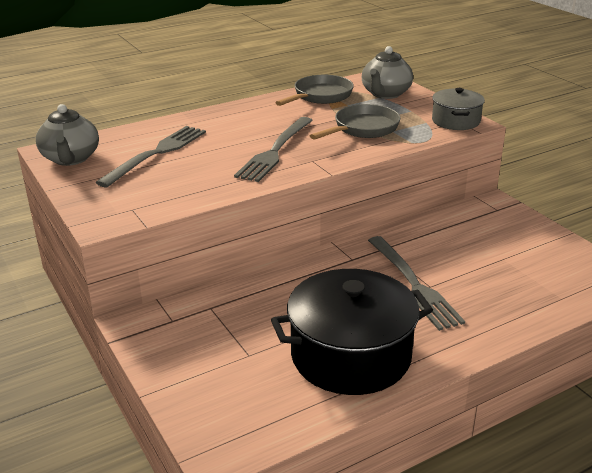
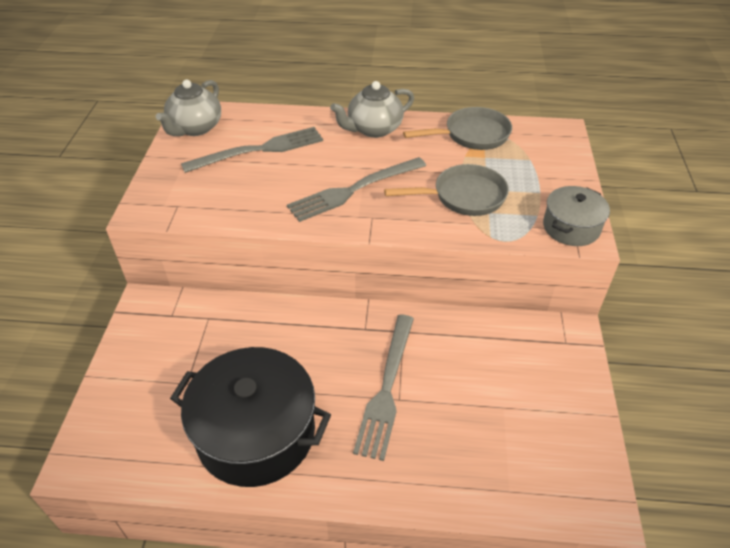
camera: 35 degrees right, 15 degrees up
grey teapot [362,46,413,99] -> grey teapot moved to [330,81,414,138]

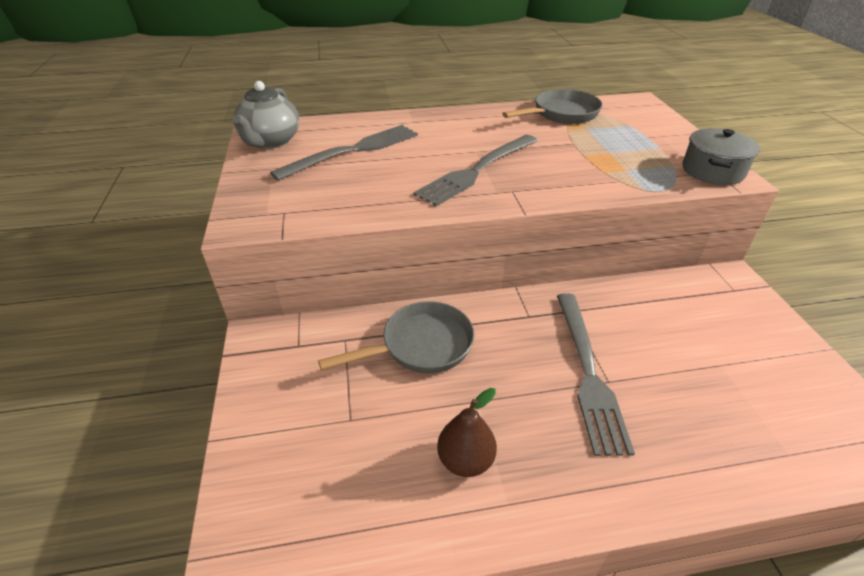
camera: 15 degrees left, 5 degrees down
black pot [170,347,331,487] -> brown pear [437,388,497,477]
grey teapot [330,81,414,138] -> none
grey pan [384,164,509,216] -> grey pan moved to [318,301,474,373]

